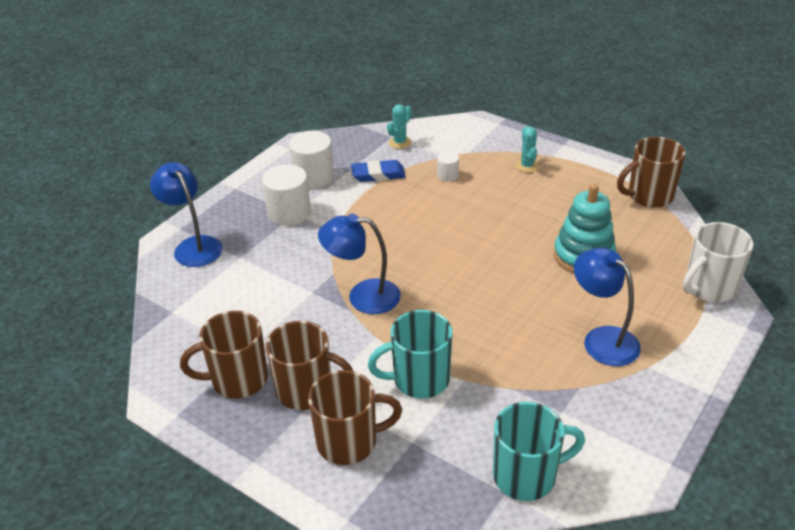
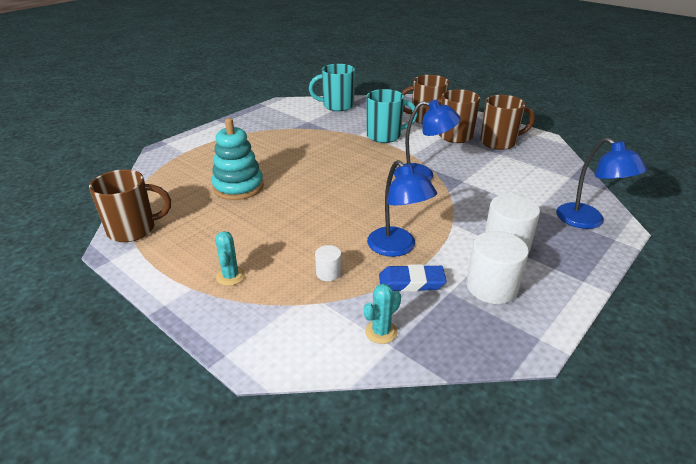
camera: 175 degrees left, 5 degrees down
blue lamp [574,248,641,366] -> blue lamp moved to [367,160,437,257]
white mug [683,222,754,302] -> none

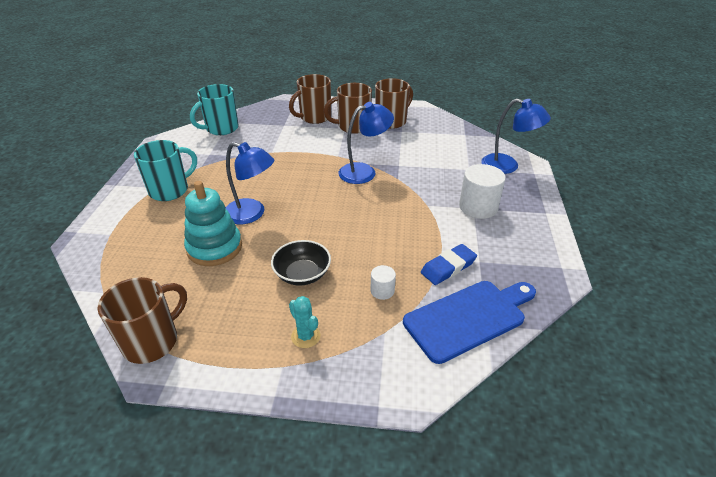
camera: 35 degrees left, 5 degrees up
turquoise cactus [364,284,401,344] -> blue cutting board [403,281,536,364]
turquoise mug [366,89,418,143] -> turquoise mug moved to [134,140,197,201]
blue lamp [367,160,437,257] -> blue lamp moved to [226,142,274,224]
white cylinder [466,231,529,304] -> none
none -> black bowl [271,240,331,286]

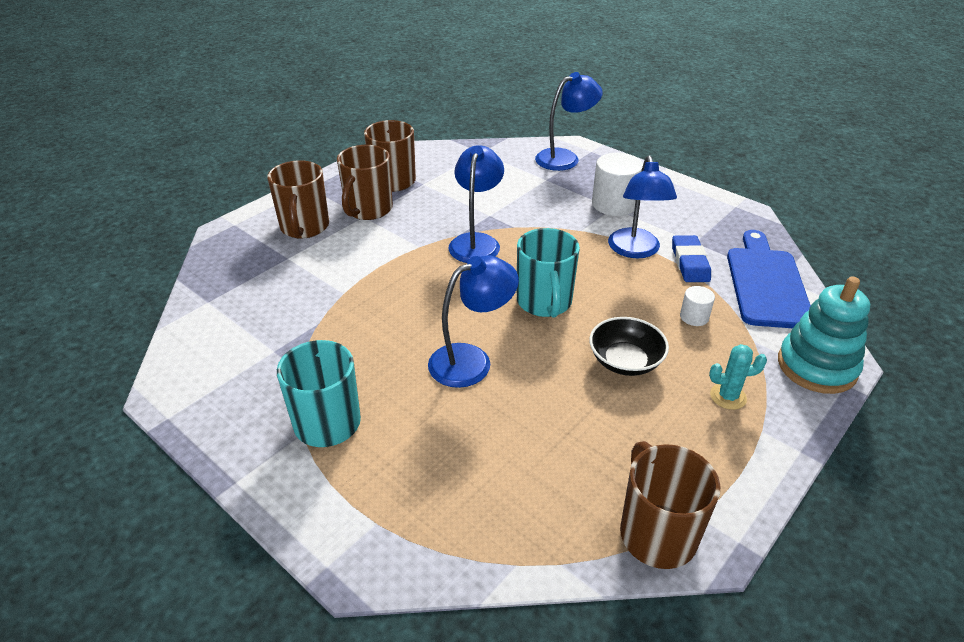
camera: 55 degrees left, 0 degrees up
turquoise stacking toy [184,181,242,266] -> turquoise stacking toy moved to [778,276,870,394]
turquoise mug [190,84,239,135] -> turquoise mug moved to [517,228,580,318]
none -> blue lamp [608,155,677,258]

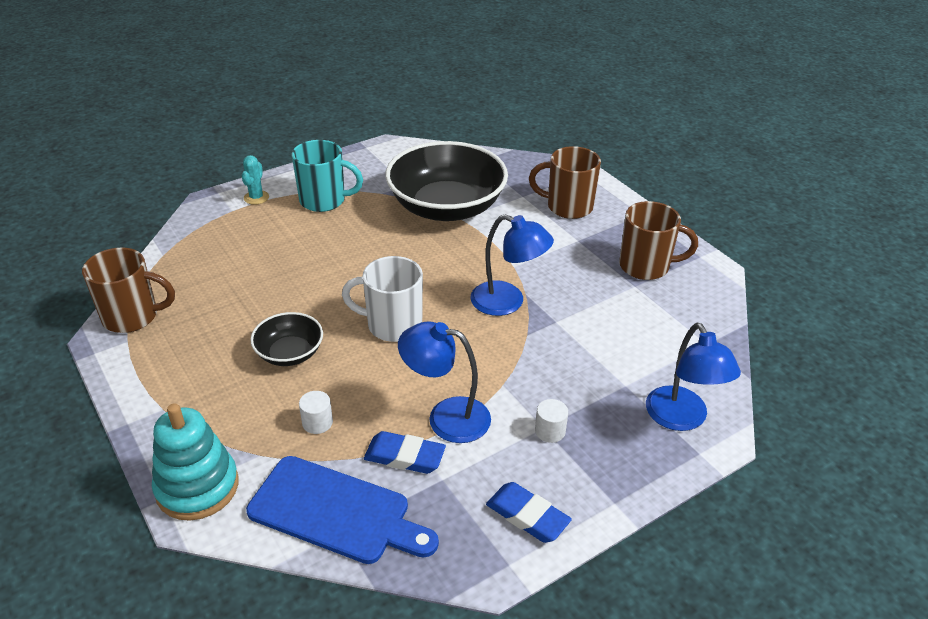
camera: 105 degrees right, 0 degrees up
brown mug [337,145,393,220] -> none
blue lamp [428,255,519,388] -> none
turquoise mug [517,228,580,318] -> white mug [342,256,423,342]
white cylinder [592,153,643,216] -> white cylinder [535,399,568,443], size x0.52
turquoise cactus [709,344,767,410] -> turquoise cactus moved to [241,155,269,205]
none -> black bowl [385,141,508,221]
none -> blue eraser [486,482,572,543]

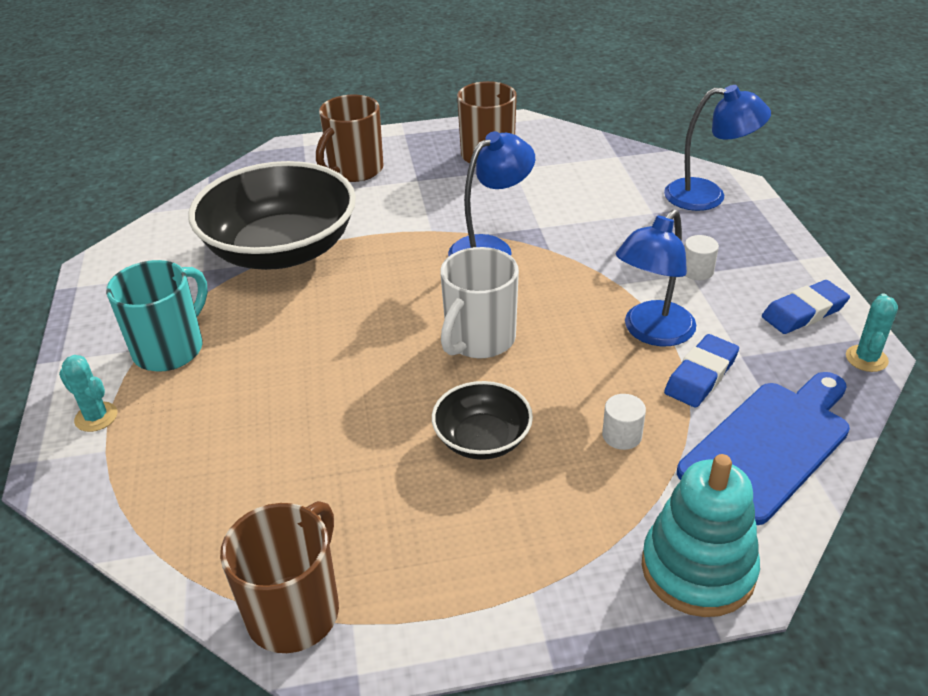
camera: 65 degrees left, 0 degrees up
none -> turquoise cactus [846,293,898,372]

